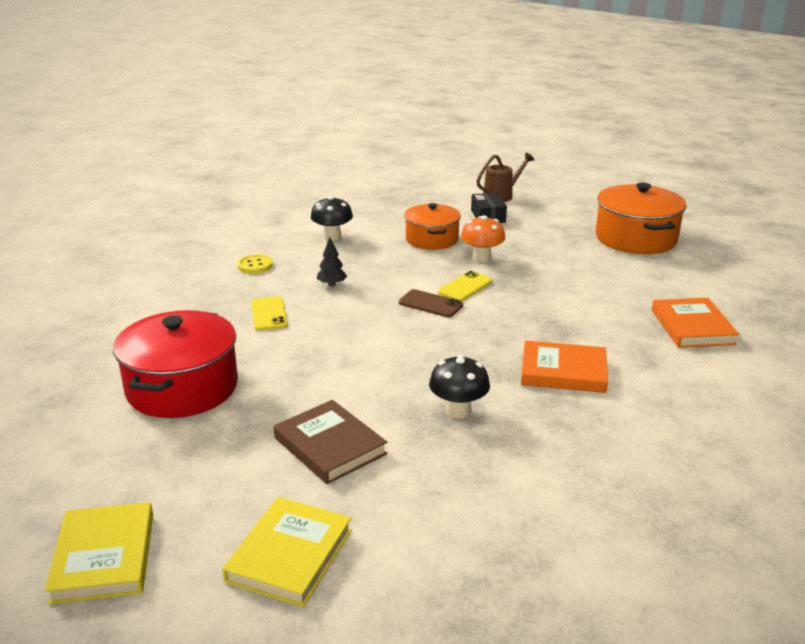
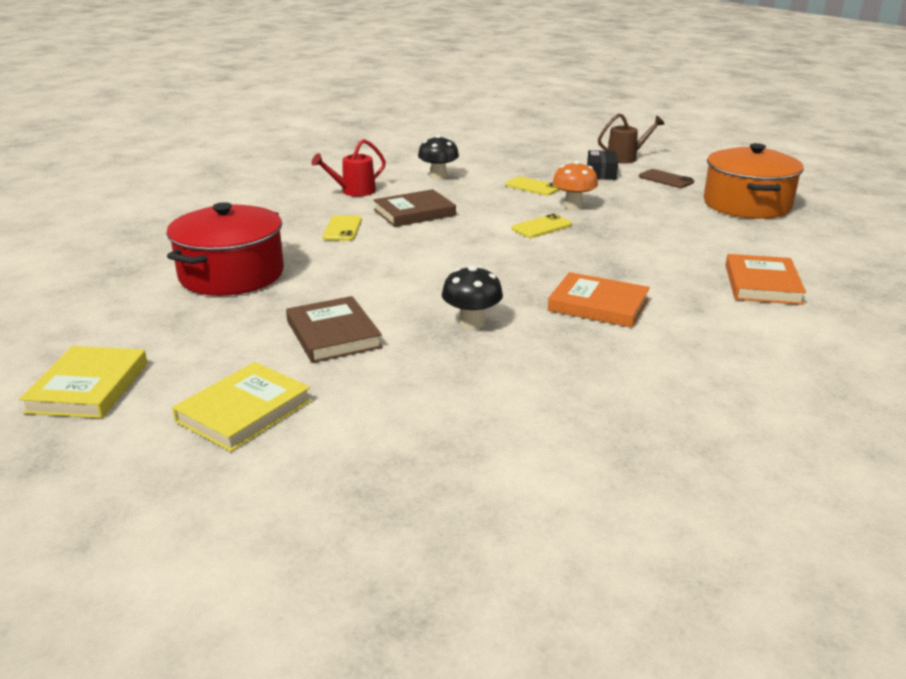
camera: 15 degrees right, 0 degrees up
yellow button [237,254,273,274] -> red watering can [311,139,386,196]
black tree [317,237,347,287] -> brown book [373,189,456,227]
brown phone [399,289,463,317] -> brown phone moved to [639,169,694,188]
orange pot [404,203,461,250] -> yellow phone [506,176,560,195]

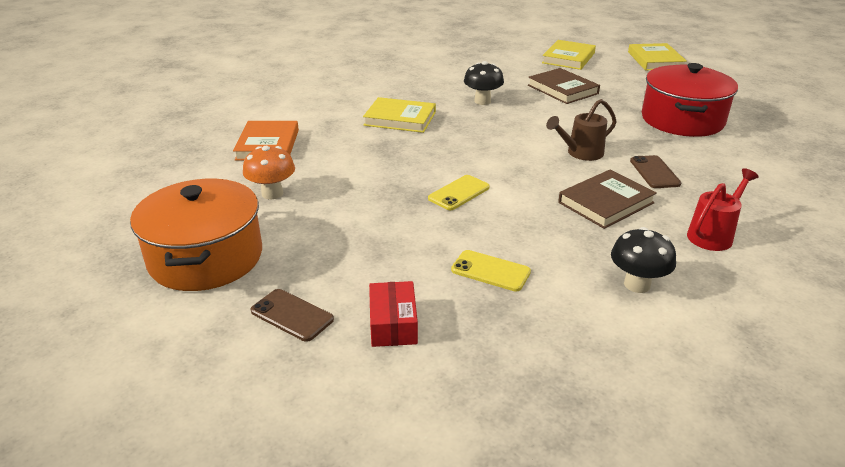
camera: 170 degrees right, 5 degrees up
yellow phone [323,215,362,241] -> brown phone [630,155,681,188]
orange book [548,272,650,328] -> yellow book [363,97,436,133]
orange mushroom [553,160,598,210] -> orange mushroom moved to [243,146,295,199]
black box [587,150,618,180] -> red box [369,281,418,347]
brown watering can [598,113,664,163] -> brown watering can moved to [546,99,617,161]

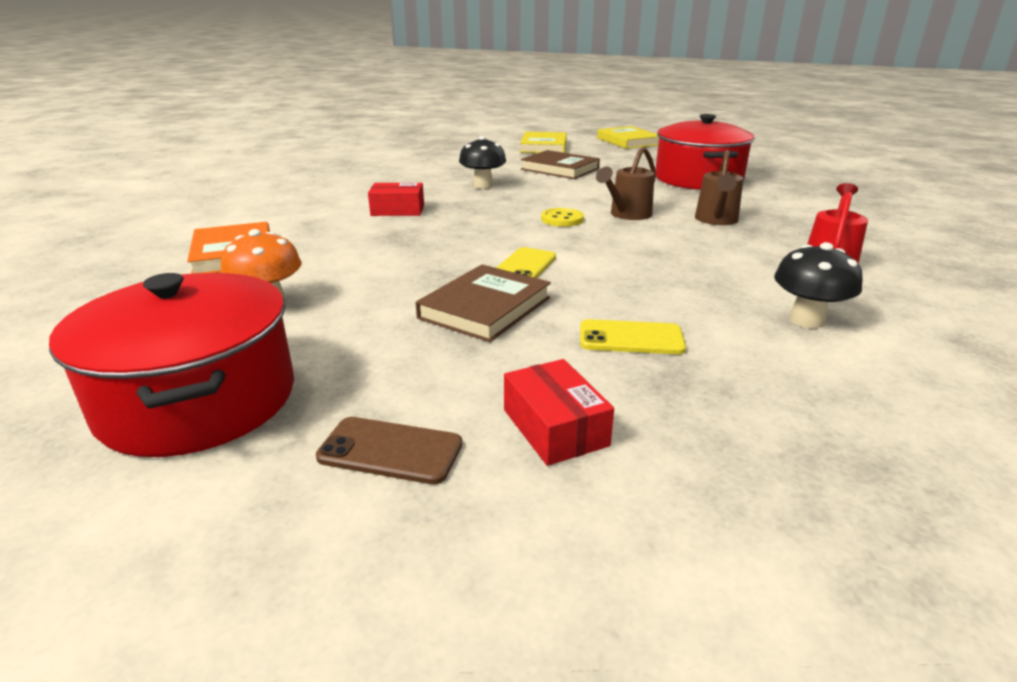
camera: 20 degrees left, 5 degrees down
orange pot [130,179,262,291] -> red pot [49,273,294,457]
yellow book [363,97,436,133] -> red box [368,183,424,216]
brown book [558,170,657,229] -> brown book moved to [416,264,551,342]
brown phone [630,155,681,188] -> brown watering can [695,150,744,225]
none -> yellow button [541,208,584,227]

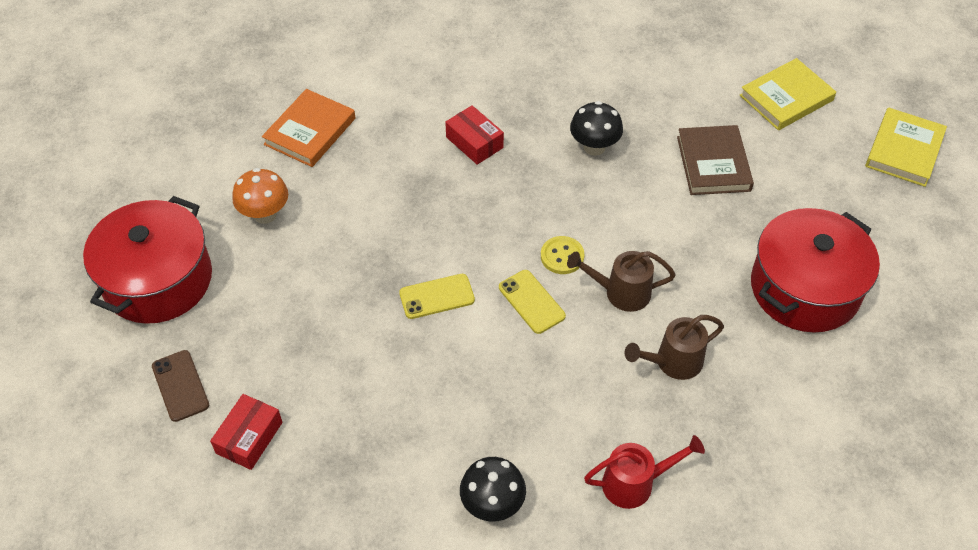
camera: 50 degrees right, 25 degrees up
brown book [416,264,551,342] -> none
yellow phone [580,319,686,354] -> yellow phone moved to [499,270,566,334]

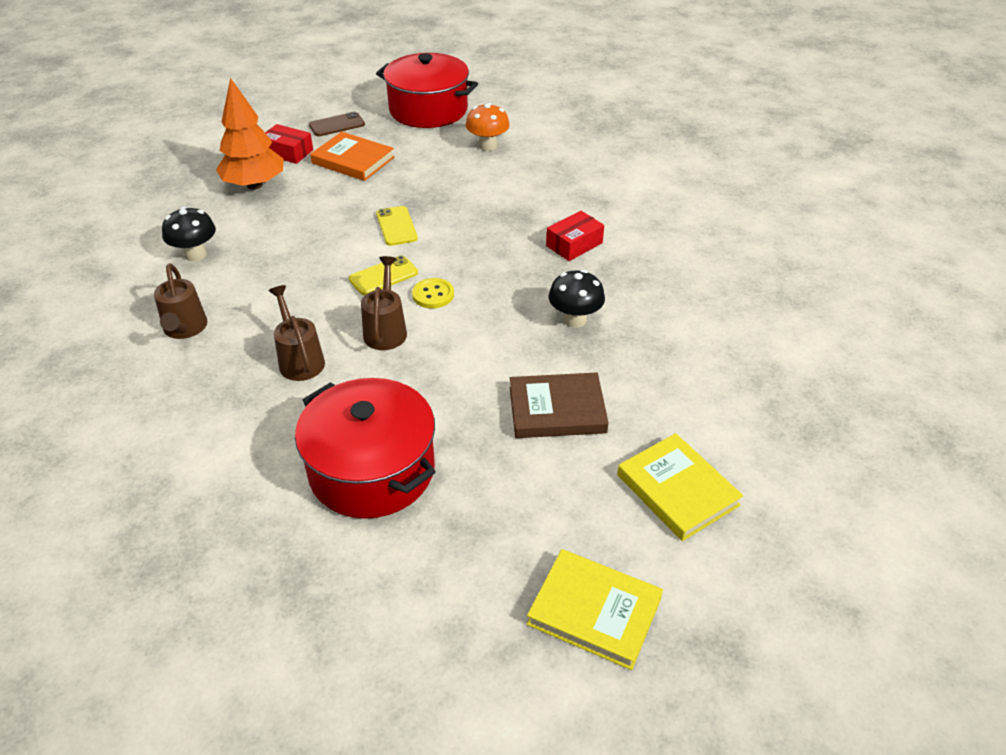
camera: 90 degrees right, 10 degrees down
orange book [262,89,355,167] -> orange book moved to [310,132,395,181]
red watering can [584,435,705,509] -> brown watering can [154,263,207,339]
none -> orange tree [216,78,284,190]

